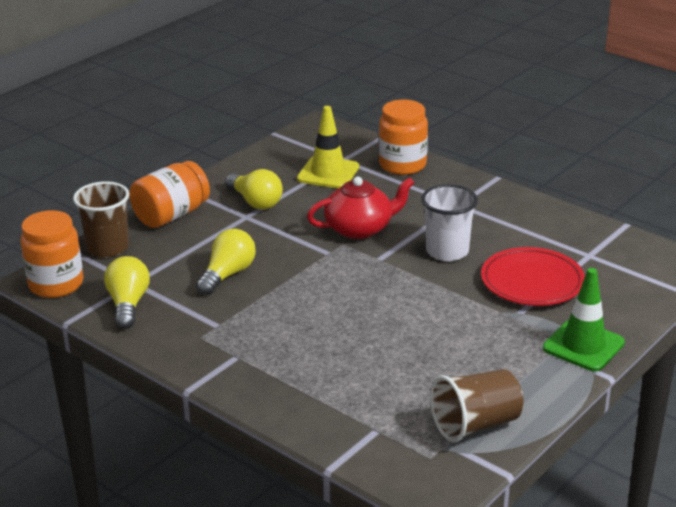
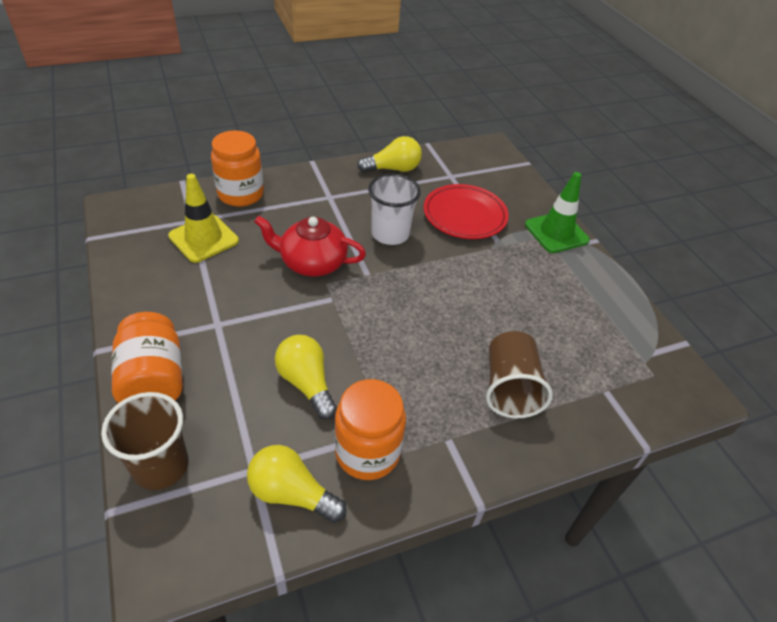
camera: 65 degrees left, 15 degrees up
orange jar [20,210,84,298] -> orange jar moved to [334,379,406,480]
yellow light bulb [225,169,283,210] -> yellow light bulb moved to [357,136,422,173]
red teapot [307,177,414,239] -> red teapot turned 90 degrees counterclockwise [254,216,366,277]
brown cup [430,369,523,442] -> brown cup moved to [486,331,553,418]

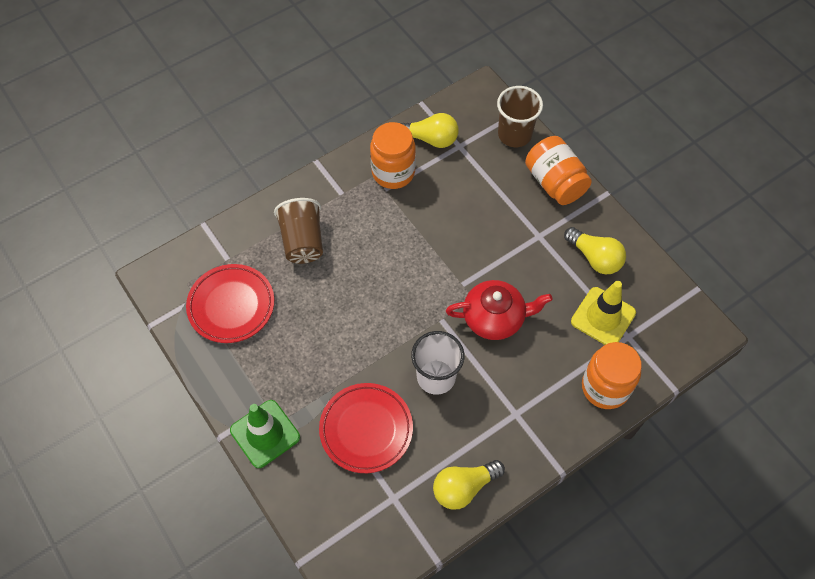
camera: 170 degrees right, 15 degrees up
yellow light bulb [275,335,337,420] -> yellow light bulb moved to [564,227,626,274]
none -> red plate [186,264,274,343]

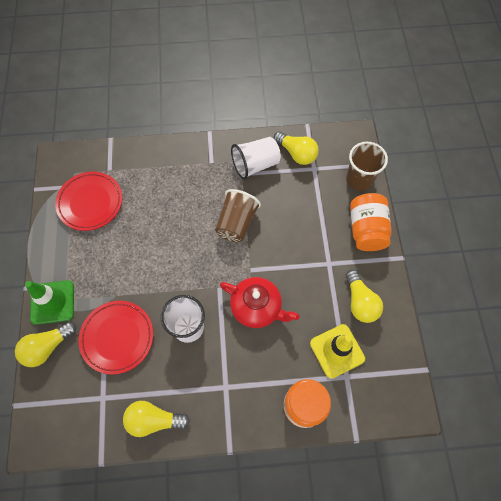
camera: 30 degrees right, 5 degrees up
brown cup [274,198,323,264] -> brown cup moved to [215,189,261,242]
orange jar [370,122,416,189] -> white cup [231,137,281,180]
none -> yellow light bulb [15,322,76,367]

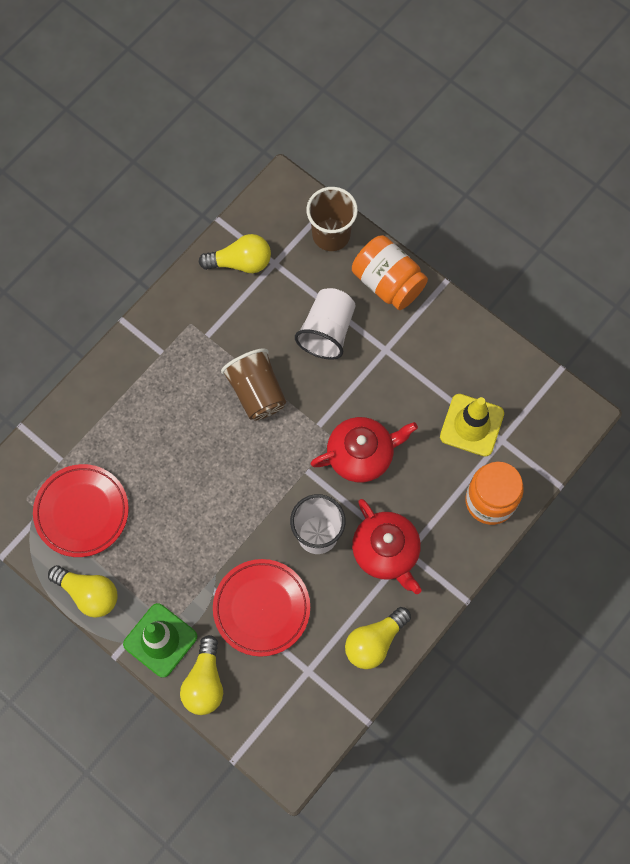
camera: 45 degrees left, 5 degrees up
white cup [231,137,281,180] -> white cup moved to [295,288,356,360]
yellow light bulb [346,270,383,323] -> yellow light bulb moved to [48,565,117,618]
none -> red teapot [352,499,422,594]

